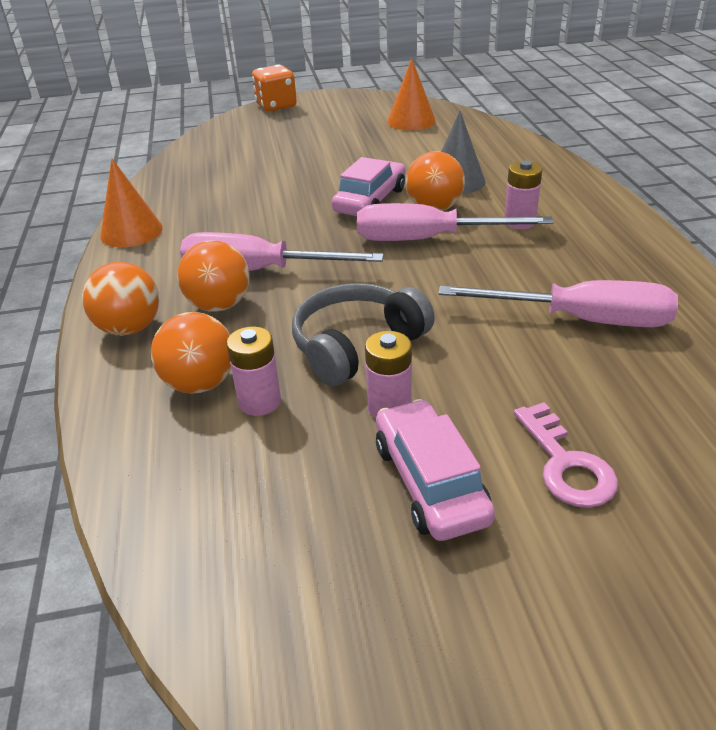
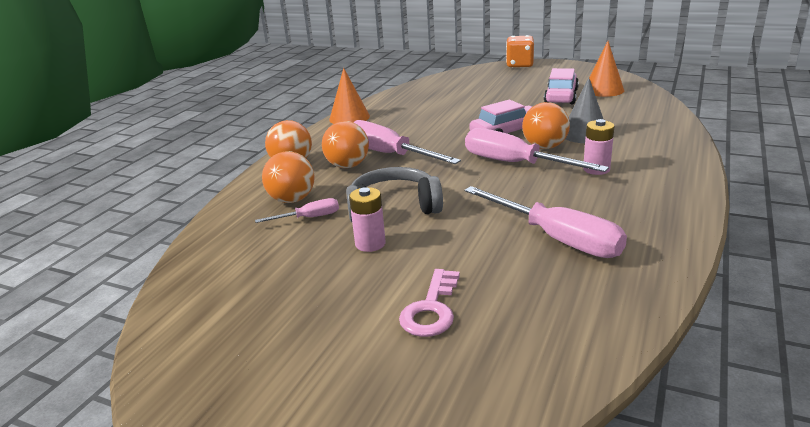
camera: 35 degrees right, 10 degrees down
pink battery [226,326,281,416] -> pink screwdriver [255,198,339,223]
pink car [376,399,495,541] -> pink car moved to [544,68,579,104]

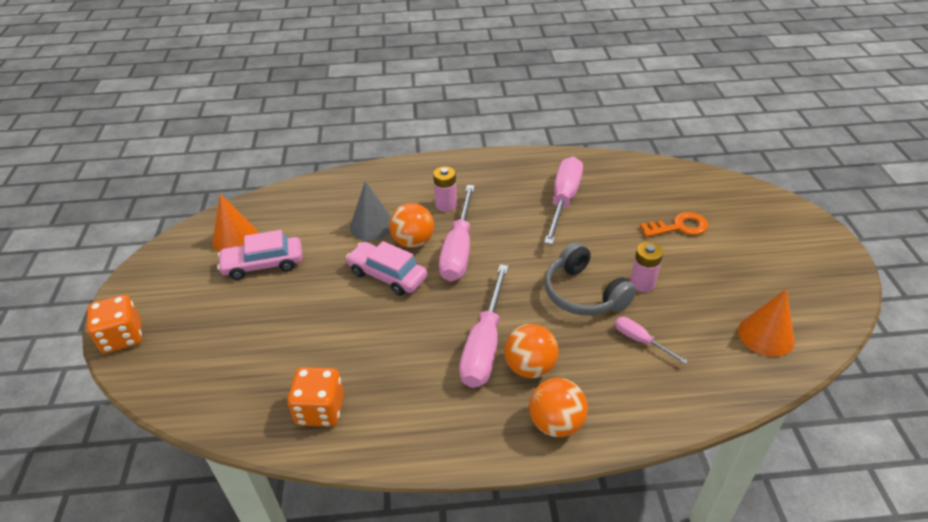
camera: 120 degrees left, 15 degrees up
orange ball [262,151,315,203] -> none
orange cone [329,68,370,124] -> orange cone moved to [738,289,795,357]
pink key [399,269,460,337] -> orange key [640,212,708,237]
none -> orange dice [287,367,344,427]

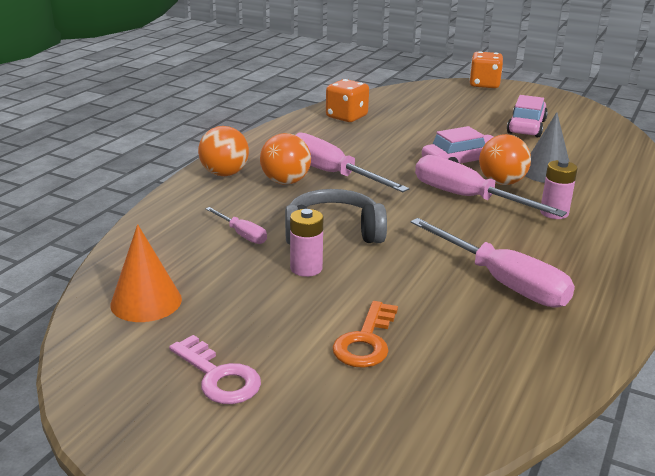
camera: 120 degrees right, 15 degrees down
orange cone [213,194,258,252] -> none
pink screwdriver [615,317,688,364] -> pink screwdriver turned 60 degrees clockwise [206,207,267,244]
none -> pink key [169,335,261,404]

